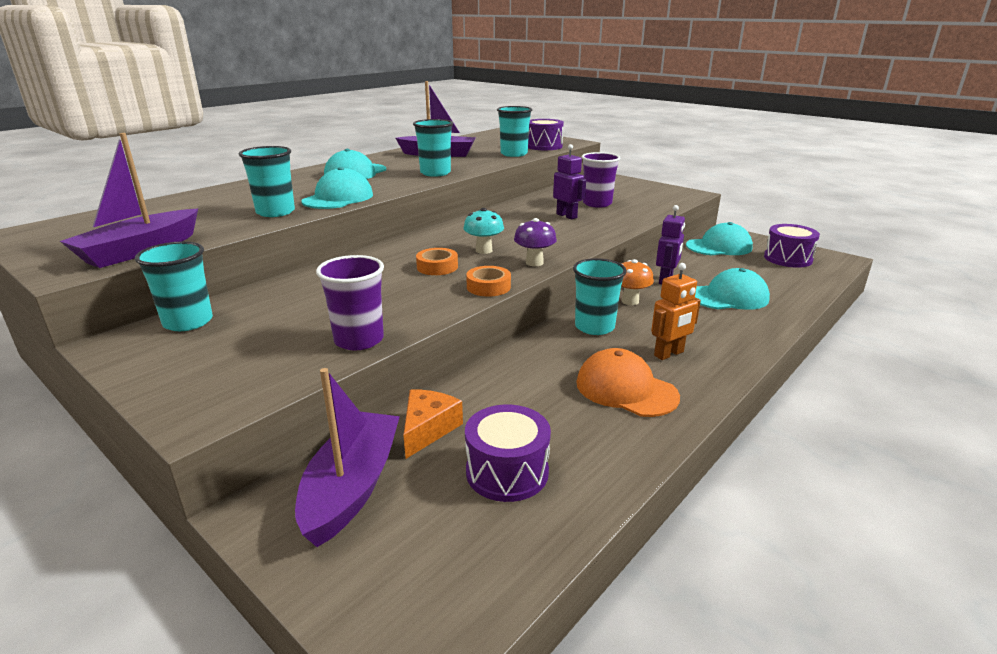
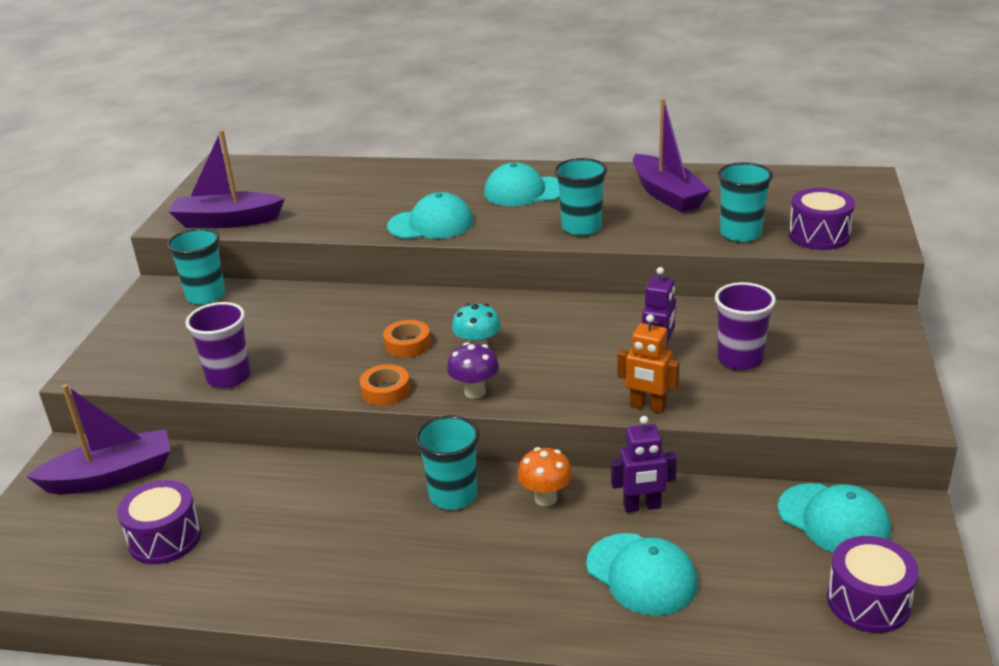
camera: 60 degrees right, 5 degrees up
turquoise cup [239,146,295,217] -> none
orange cheese [403,389,463,459] -> none
orange cap [576,348,680,417] -> none
orange robot [651,263,701,360] -> orange robot moved to [617,314,680,414]

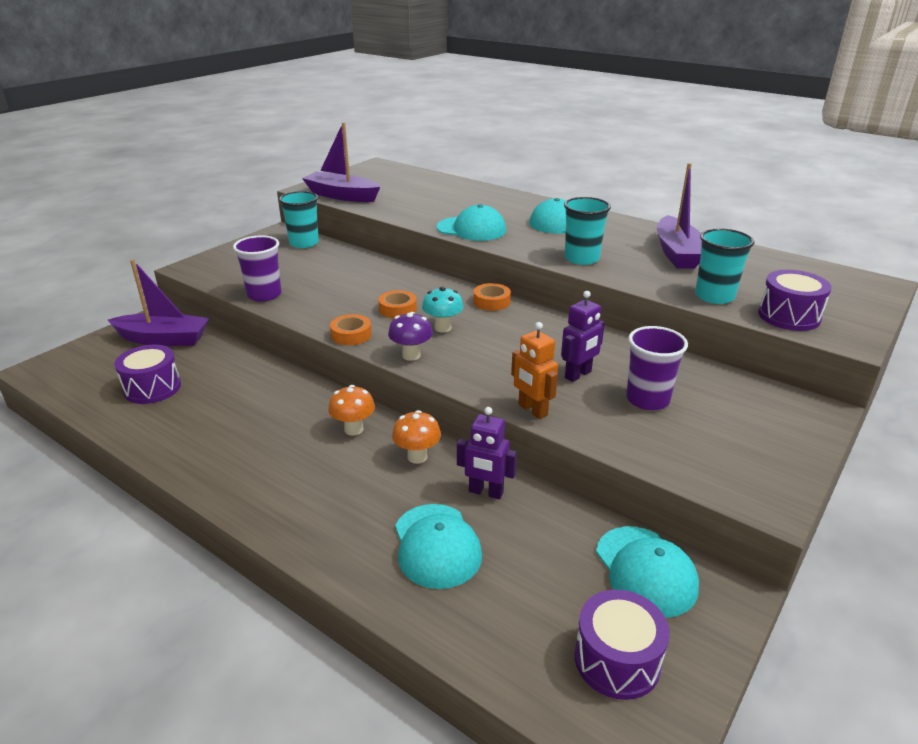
camera: 25 degrees right, 0 degrees up
turquoise cup [415,415,479,510] -> orange mushroom [328,385,375,436]
none -> orange tape [474,283,511,311]

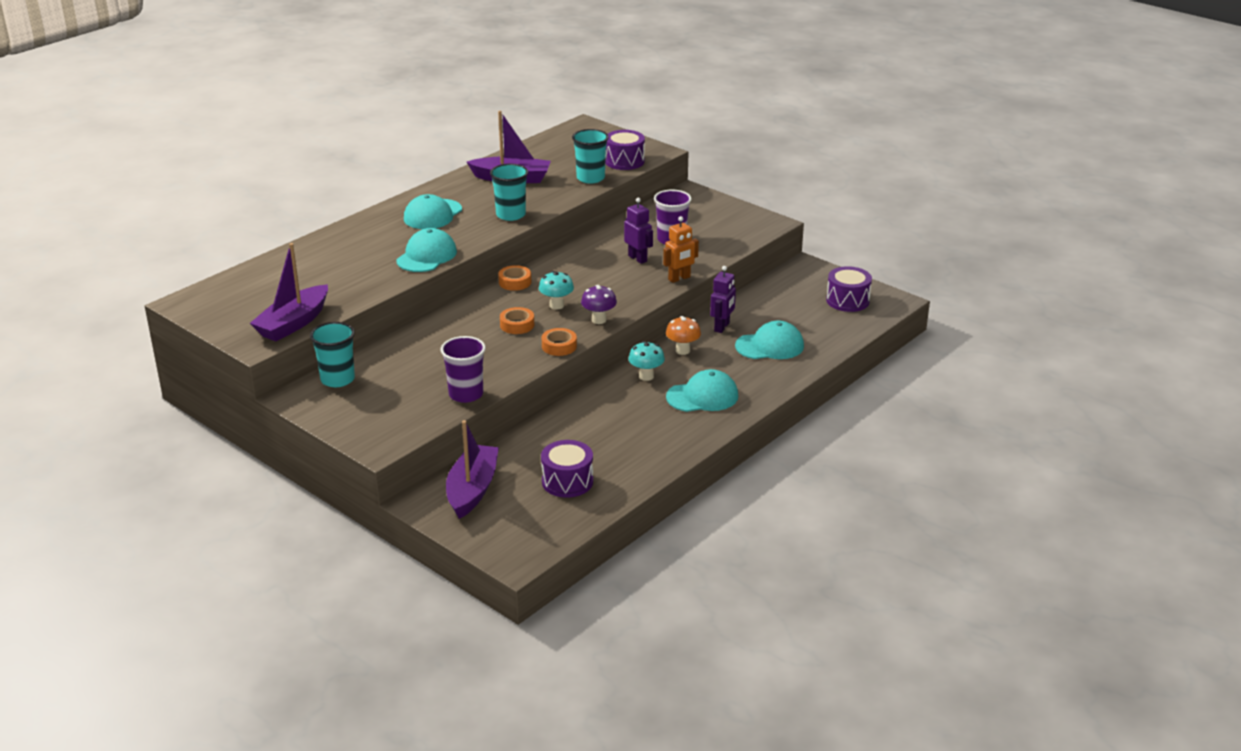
camera: 85 degrees left, 0 degrees up
orange mushroom [328,385,375,436] -> turquoise mushroom [629,341,665,381]
turquoise cap [596,526,699,618] -> turquoise cap moved to [666,369,738,412]

